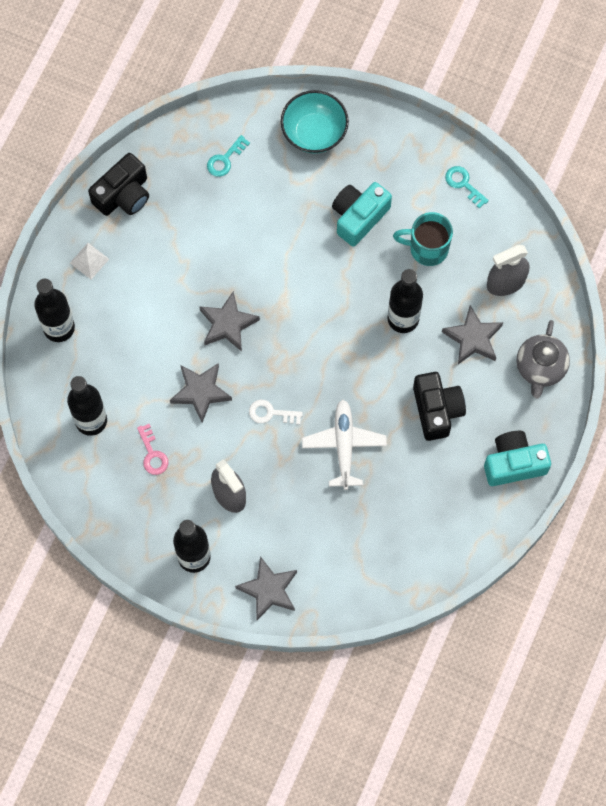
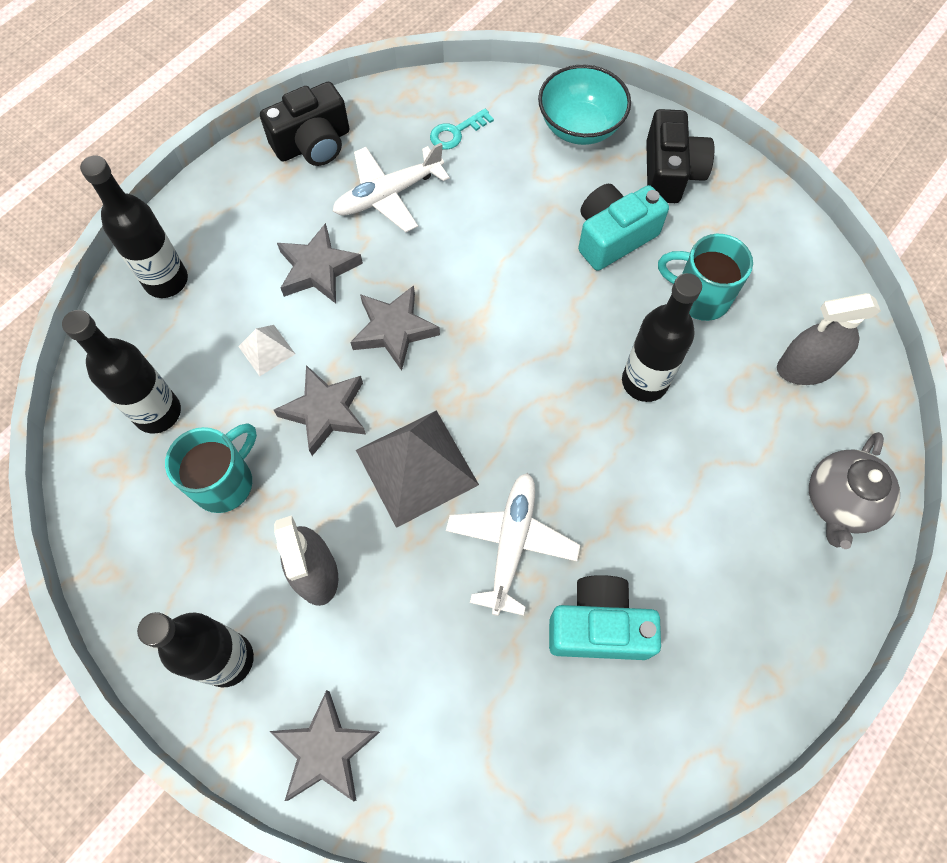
camera: 15 degrees right, 5 degrees down
white pyramid [70,243,109,279] -> white pyramid moved to [238,325,295,376]
pink key [137,424,168,475] -> turquoise mug [165,424,257,513]
white key [249,400,303,425] -> grey pyramid [356,410,479,528]
black camera [413,372,466,441] -> black camera moved to [646,109,714,203]
grey star [442,305,503,364] -> grey star moved to [277,223,363,304]
turquoise key [445,166,489,209] -> none
turquoise camera [484,431,551,486] -> turquoise camera moved to [549,575,661,660]
none -> white plane [333,143,450,232]

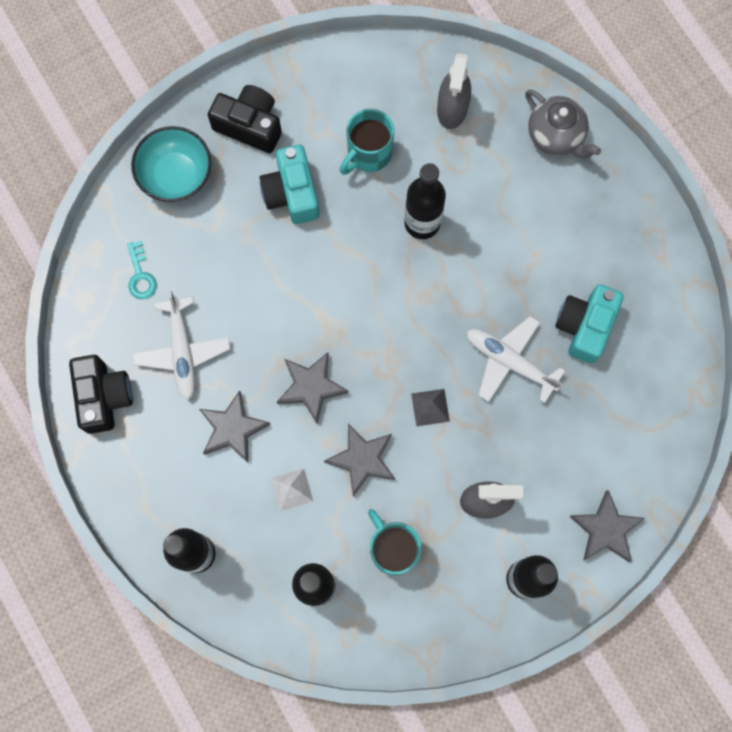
camera: 70 degrees left, 10 degrees up
grey pyramid [356,410,479,528] -> grey pyramid [411,389,450,427], size x0.48

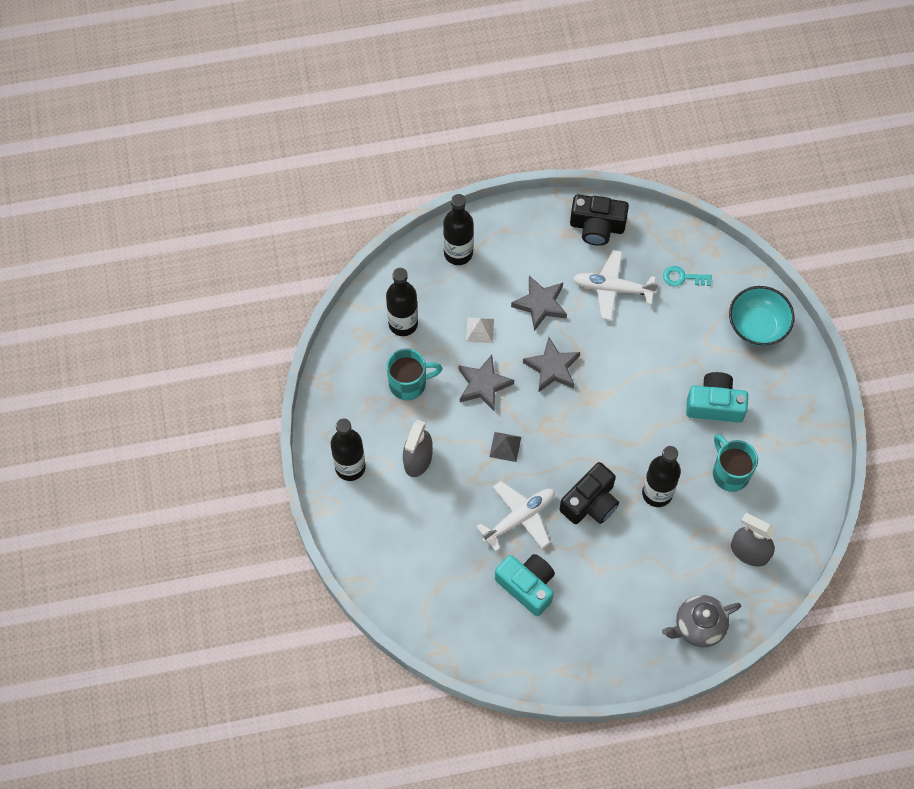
camera: 110 degrees right, 10 degrees down
black camera [208,85,282,153] -> black camera moved to [560,462,619,524]
grey star [569,490,645,562] -> none

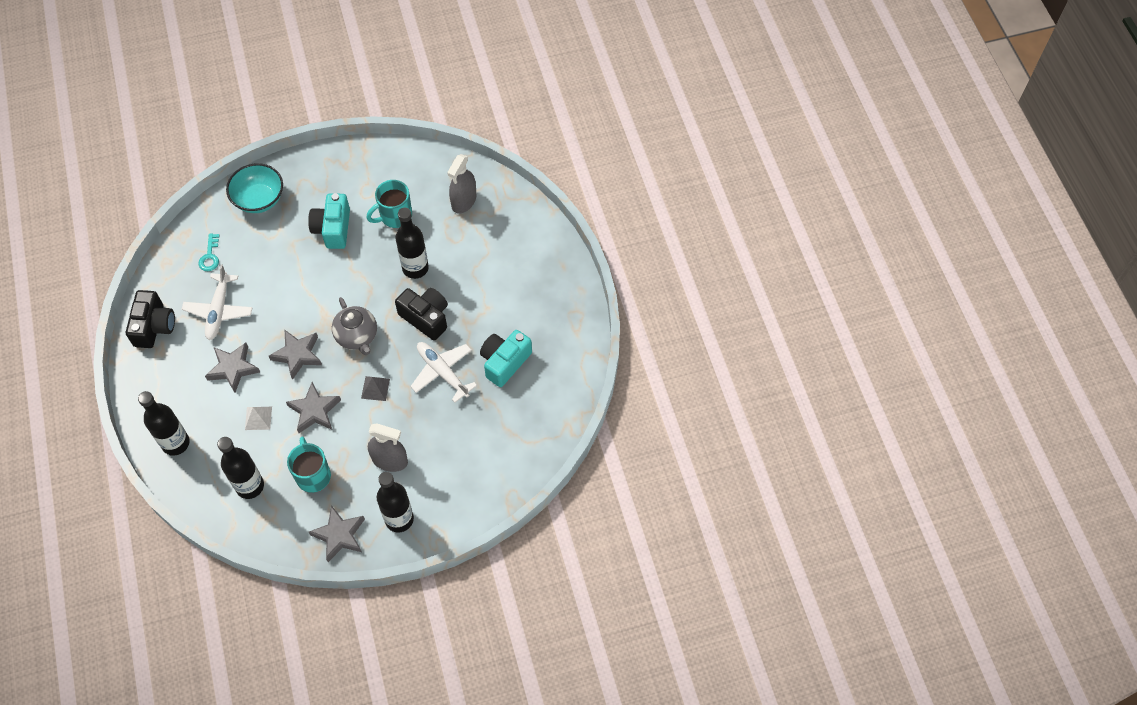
camera: 95 degrees left, 5 degrees down
grey teapot [662,595,741,647] -> grey teapot moved to [332,297,377,355]
none -> grey star [309,505,365,562]

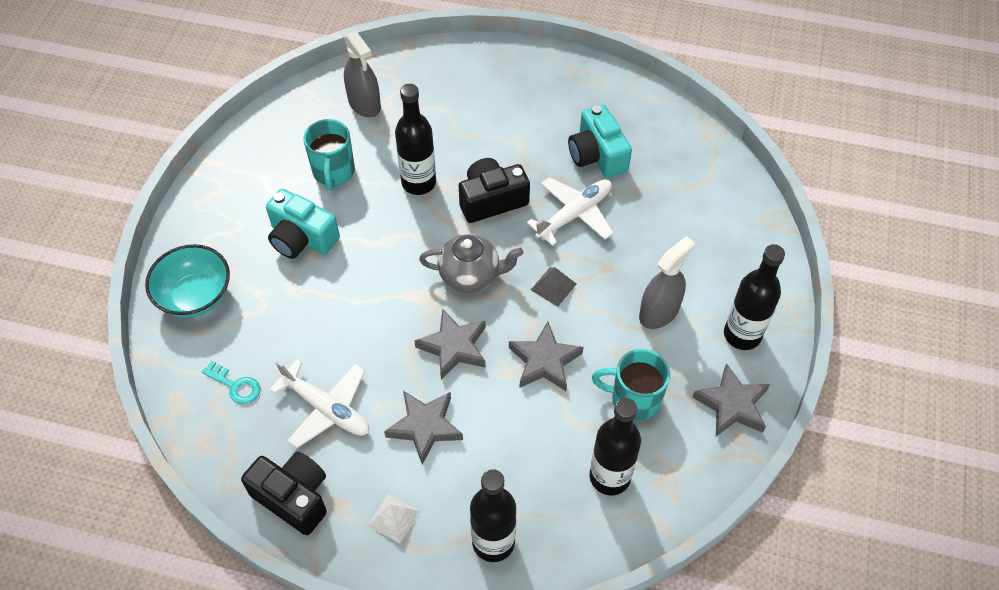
camera: 60 degrees left, 5 degrees down
white pyramid [245,407,272,430] -> white pyramid moved to [368,494,420,543]
white plane [410,342,477,403] -> white plane turned 150 degrees clockwise [527,177,613,246]

